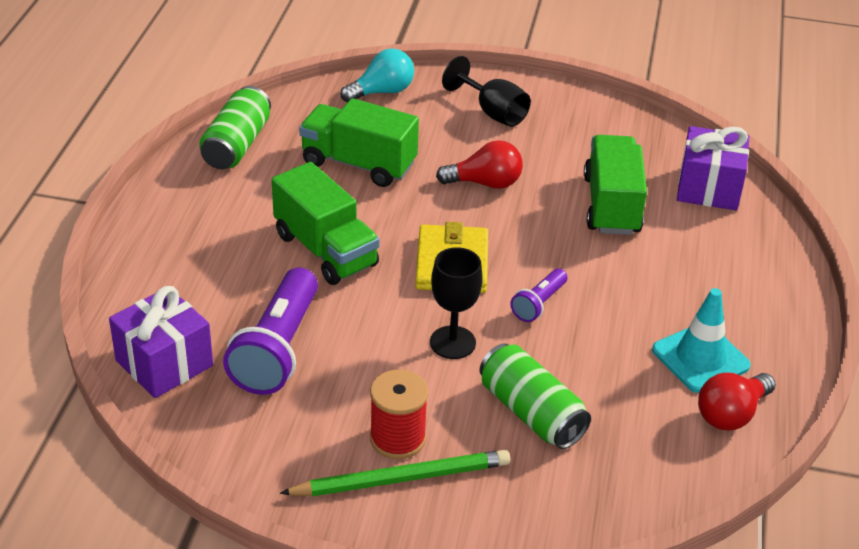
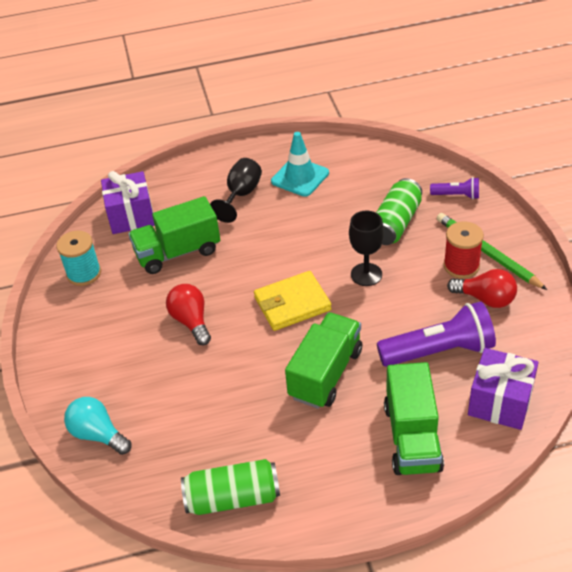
camera: 110 degrees left, 5 degrees up
green truck [299,98,419,187] -> green truck moved to [384,362,444,475]
black goblet [442,56,531,127] -> black goblet moved to [210,158,262,223]
purple flashlight [510,268,567,322] -> purple flashlight moved to [430,177,479,199]
red light bulb [698,373,776,431] -> red light bulb moved to [447,269,517,308]
none -> turquoise spool [56,231,101,286]

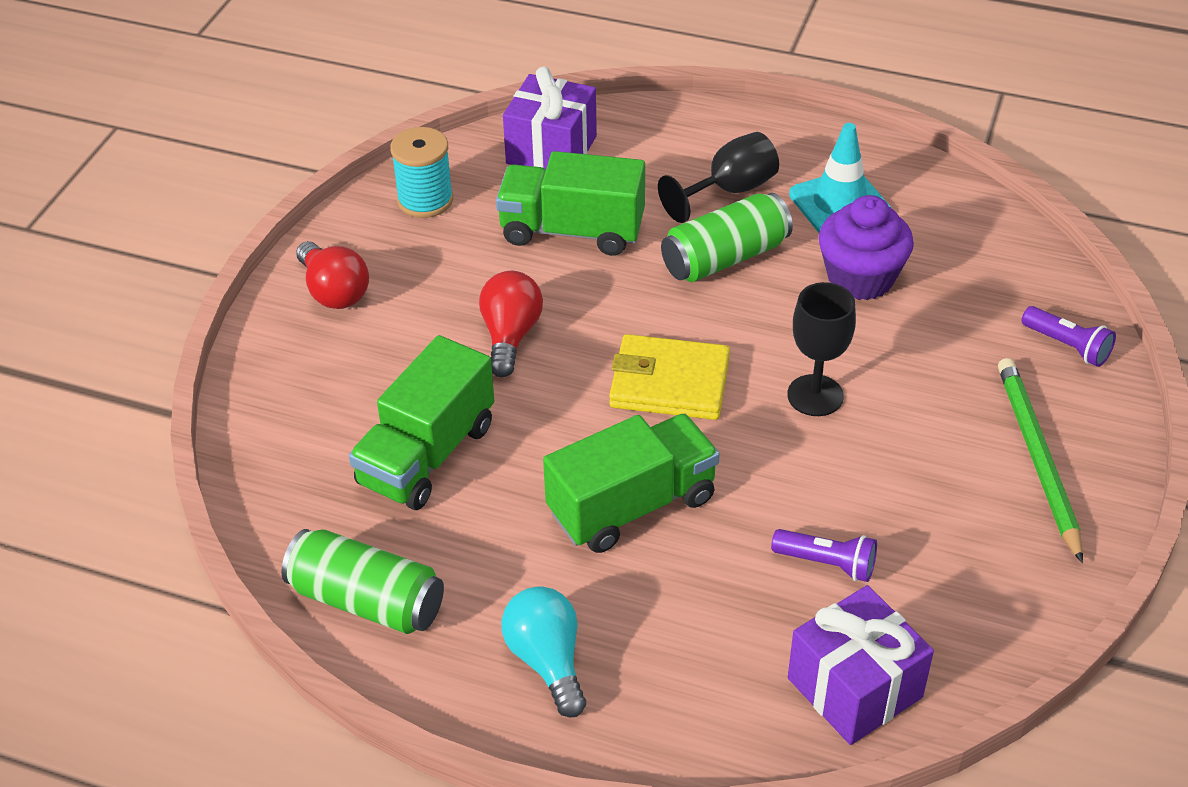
camera: 30 degrees right, 0 degrees up
turquoise light bulb [64,397,131,455] -> turquoise light bulb moved to [501,586,586,718]
green can [376,178,422,245] -> green can moved to [661,193,793,282]
purple flashlight [377,301,496,367] -> purple flashlight [771,529,877,582], size x0.51
green truck [384,362,444,475] -> green truck moved to [349,335,494,510]
red spool [444,221,484,279] -> none
red light bulb [447,269,517,308] -> red light bulb moved to [296,241,369,309]
none -> purple cupcake [818,195,914,300]

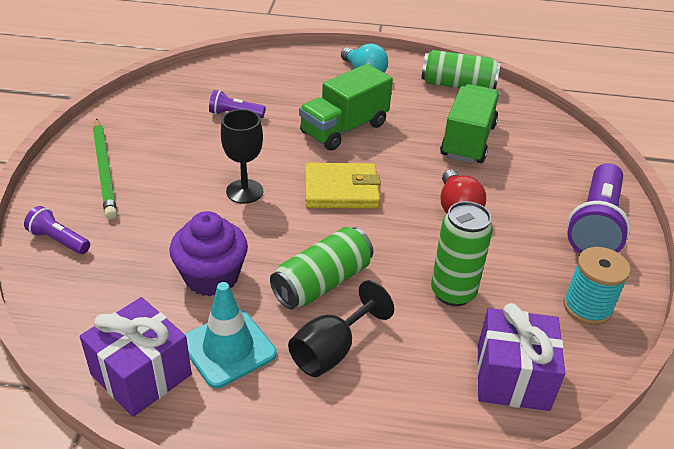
camera: 165 degrees right, 5 degrees down
red light bulb [296,241,369,309] -> purple flashlight [567,163,630,253]
green truck [496,151,645,256] -> green can [431,201,493,306]
purple gift [788,585,934,745] -> purple gift moved to [80,297,192,417]

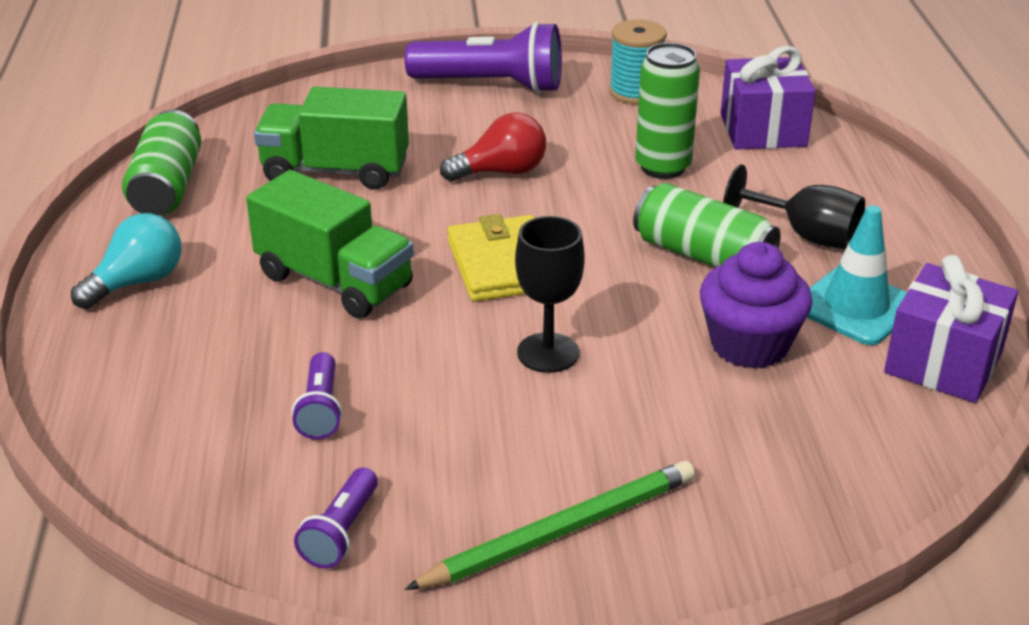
camera: 100 degrees left, 5 degrees down
purple flashlight [24,206,90,254] -> purple flashlight moved to [294,467,378,568]

